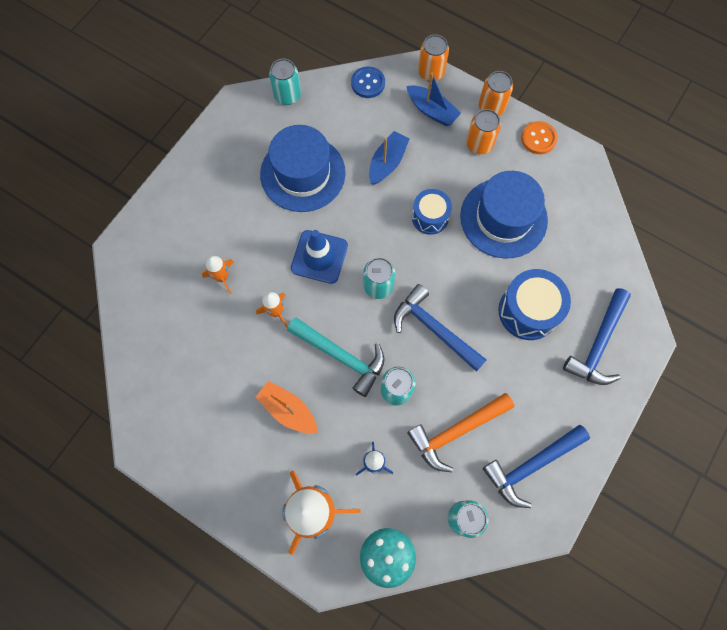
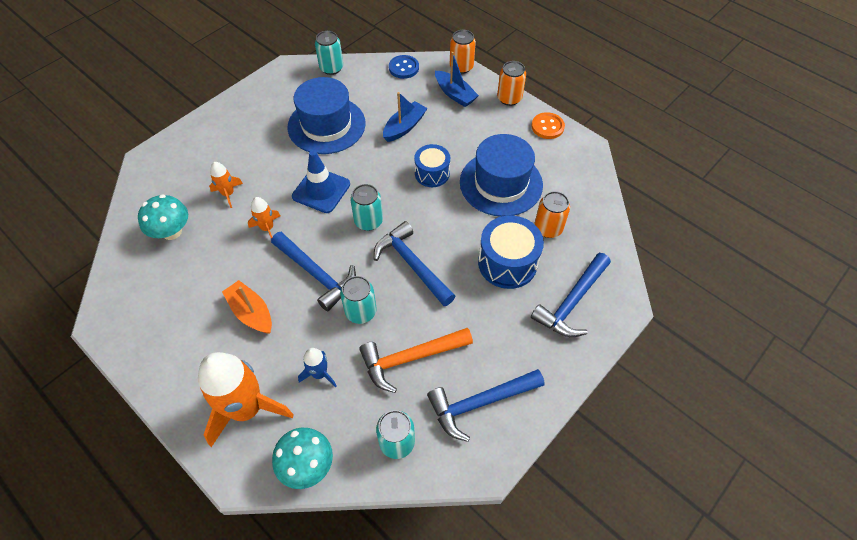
camera: 10 degrees right, 15 degrees down
turquoise hammer [287,317,385,397] -> blue hammer [271,232,356,311]
orange can [466,109,501,154] -> orange can moved to [535,191,570,238]
none -> turquoise mushroom [138,194,188,240]

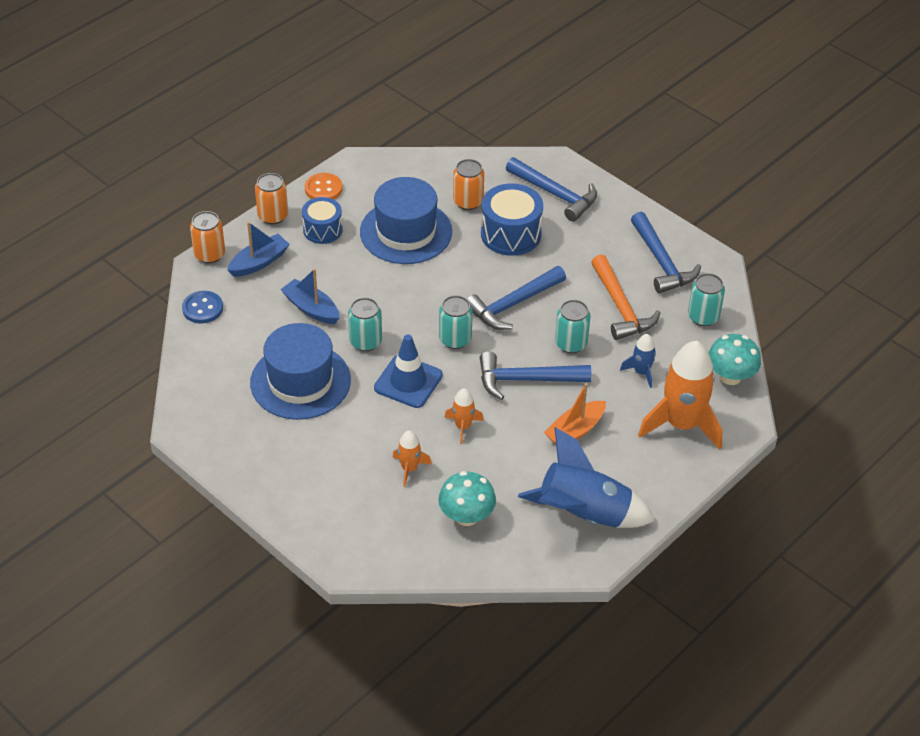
camera: 90 degrees left, 10 degrees down
blue hammer [271,232,356,311] -> blue hammer turned 135 degrees counterclockwise [480,351,591,400]
turquoise can [315,31,343,75] -> turquoise can moved to [348,298,382,351]
blue drum [414,144,450,187] -> blue drum moved to [302,197,343,244]
none -> blue rocket [518,427,655,528]

